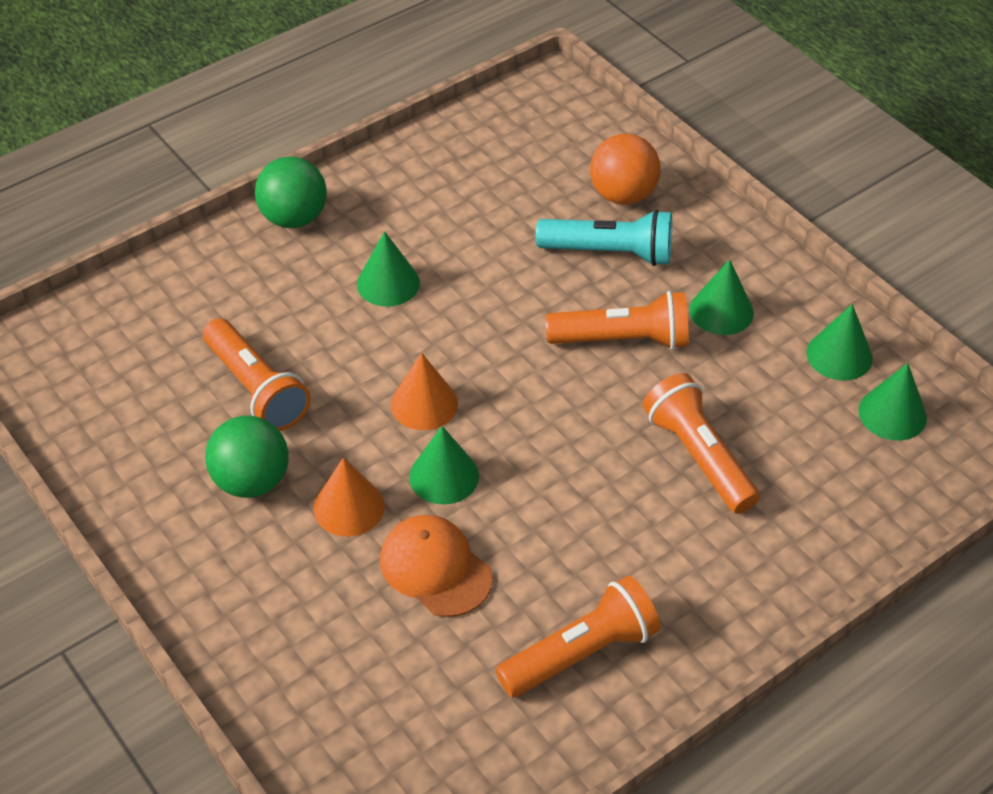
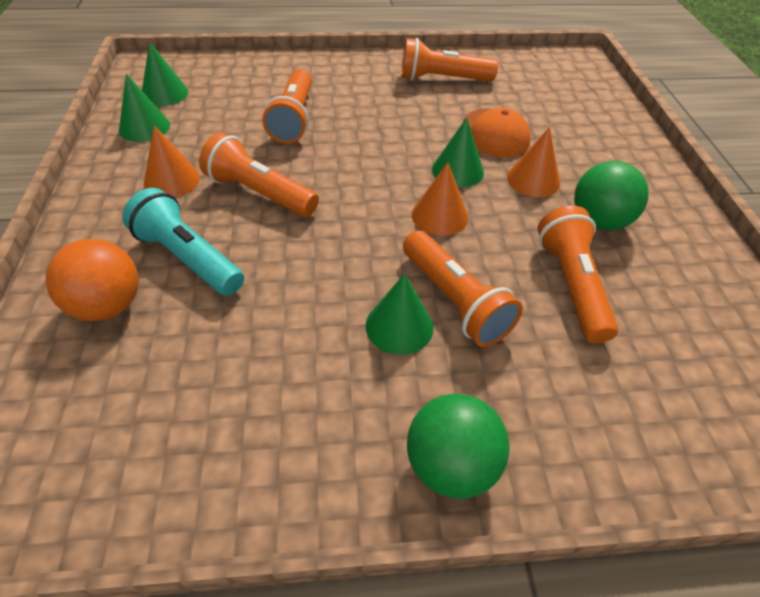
camera: 150 degrees left, 0 degrees up
green cone [689,259,754,335] -> orange cone [144,126,200,197]
none -> orange flashlight [403,230,523,347]

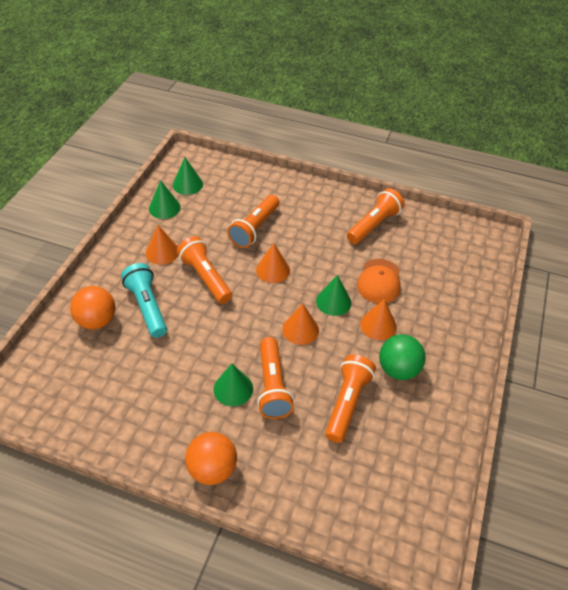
camera: 25 degrees right, 0 degrees up
orange flashlight [401,38,498,81] -> orange flashlight turned 105 degrees clockwise [347,188,404,244]
green ball [407,394,510,499] -> orange ball [185,432,237,485]
none -> orange cone [256,243,290,283]

